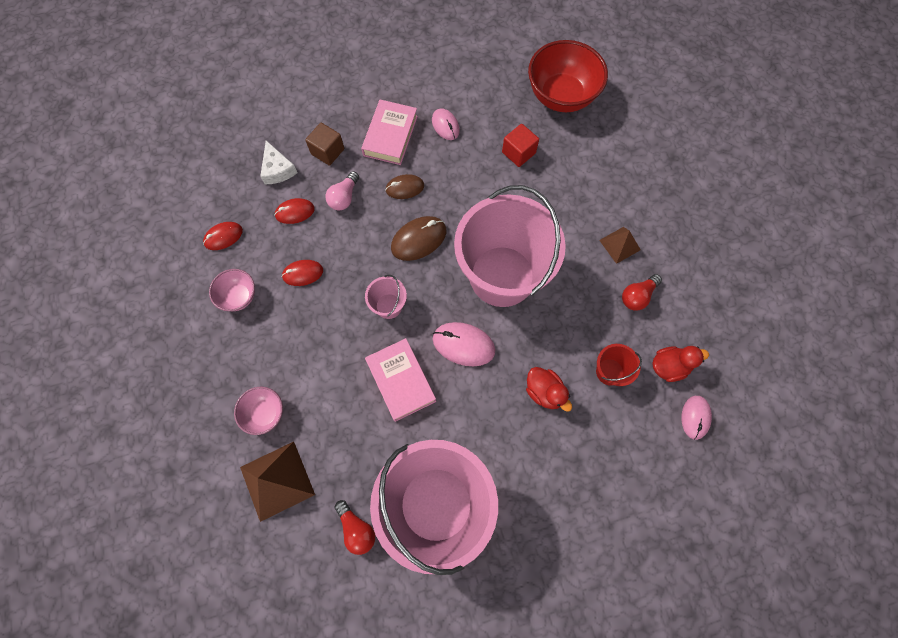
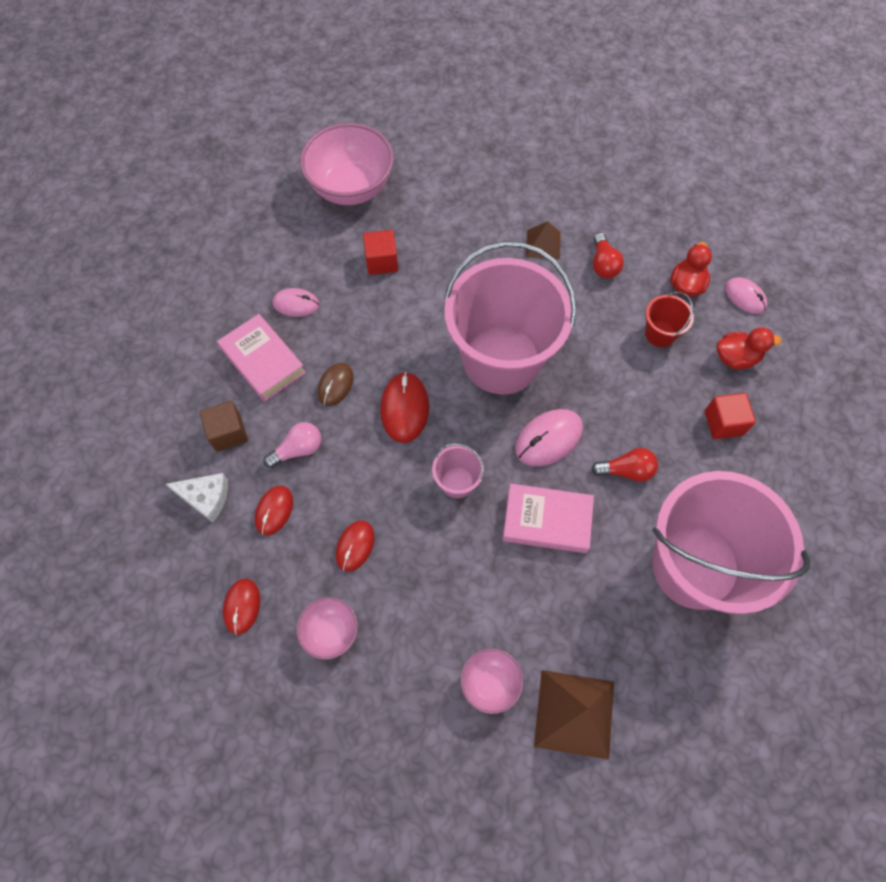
camera: 55 degrees left, 5 degrees down
pink light bulb [325,171,359,210] -> pink light bulb turned 90 degrees counterclockwise [264,422,321,468]
red light bulb [335,500,375,555] -> red light bulb moved to [591,448,658,482]
brown mouse [391,216,446,261] -> red mouse [380,372,429,443]
red duck [526,367,572,412] -> red duck moved to [717,327,781,369]
red bowl [528,40,608,112] -> pink bowl [300,123,394,205]
none -> red cube [705,393,756,439]

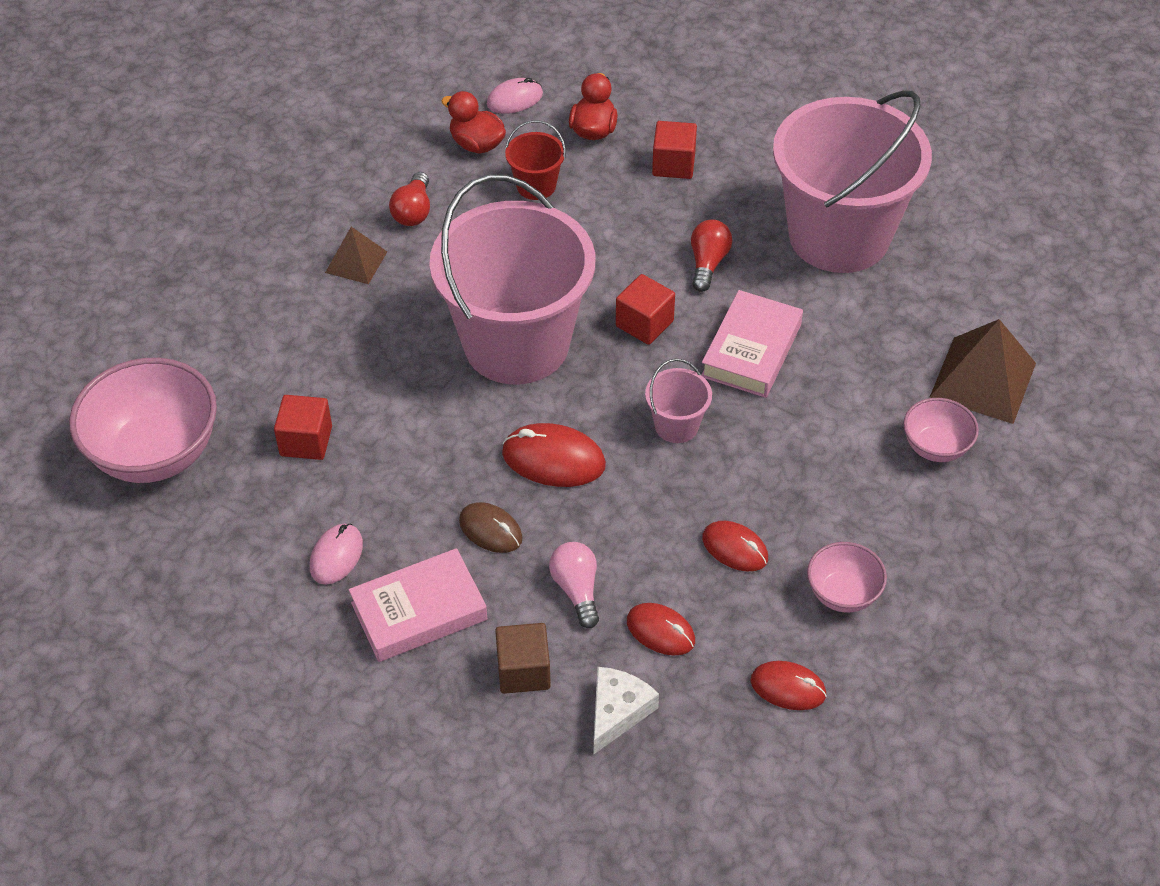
camera: 75 degrees left, 15 degrees down
pink mouse [515,409,583,466] -> red cube [616,274,675,345]
red light bulb [593,233,624,278] -> red light bulb turned 90 degrees clockwise [389,172,430,226]

